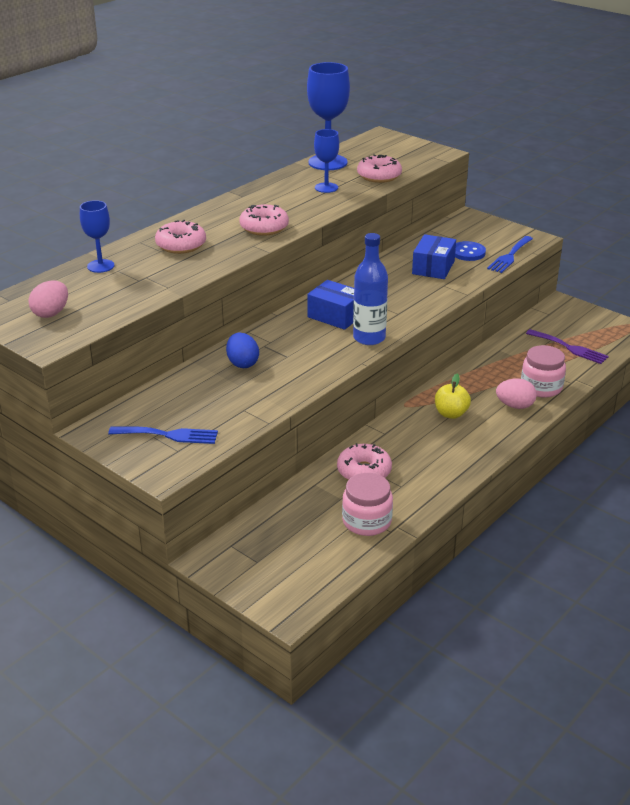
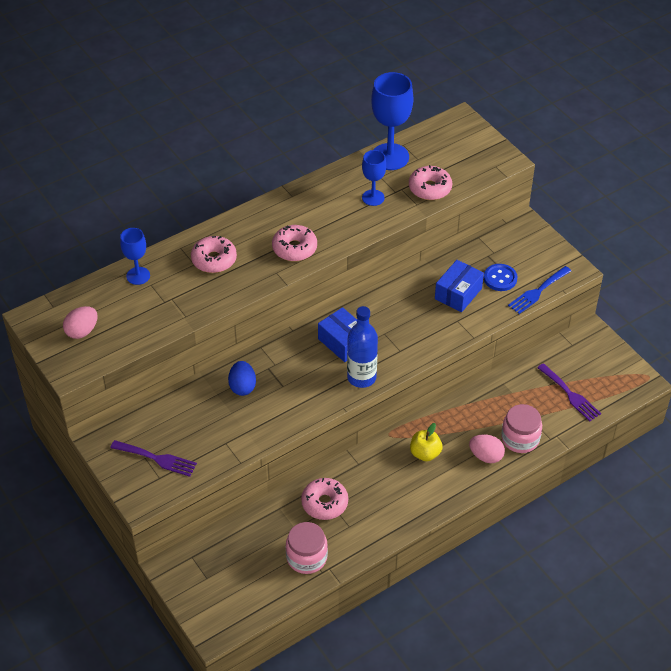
camera: 15 degrees right, 15 degrees up
blue fork [108,427,218,444] -> purple fork [110,440,197,477]

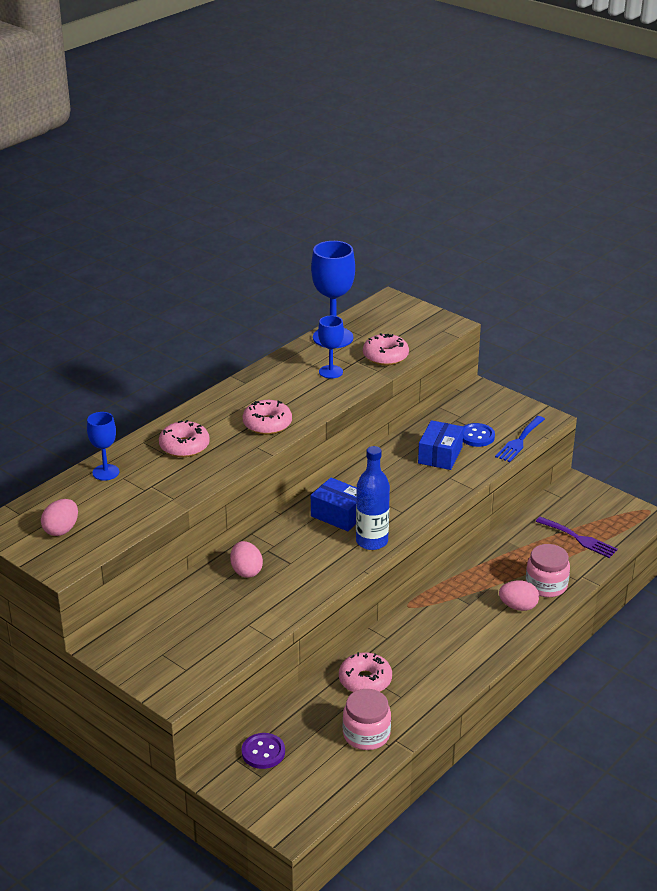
camera: 15 degrees left, 15 degrees down
purple fork [110,440,197,477] -> none
blue egg [228,361,256,396] -> pink egg [230,541,263,578]
yellow apple [410,423,442,461] -> none
none -> purple button [241,733,285,769]

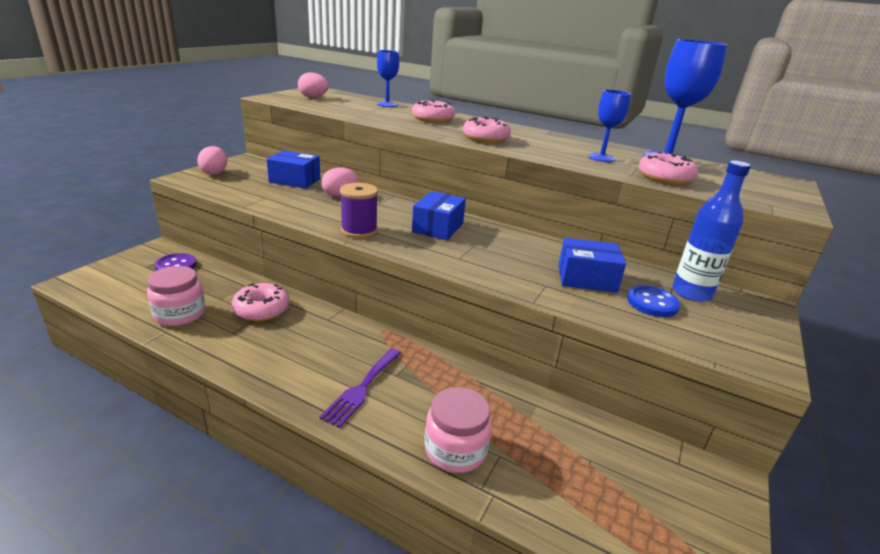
camera: 75 degrees right, 5 degrees down
blue bottle [356,446,390,550] -> blue bottle moved to [672,161,751,302]
blue fork [495,416,545,462] -> none
pink egg [499,581,539,611] -> pink egg moved to [197,146,227,175]
purple fork [535,517,618,558] -> purple fork moved to [319,348,401,428]
none -> blue box [267,150,320,189]
none -> purple spool [340,183,378,238]

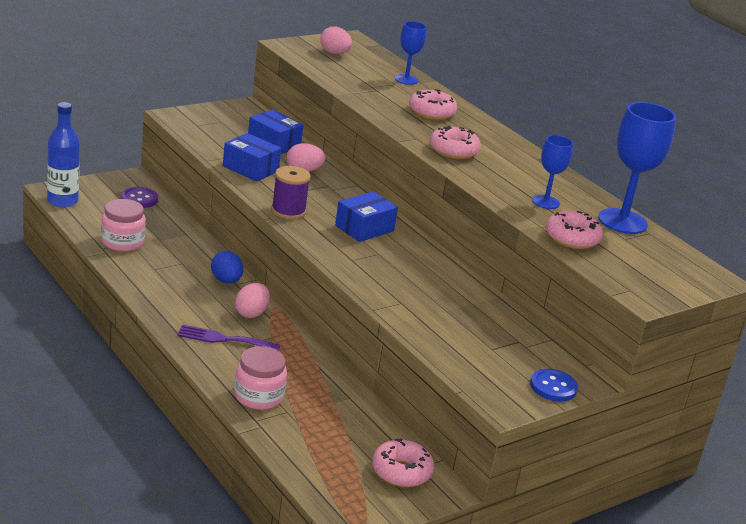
camera: 25 degrees right, 0 degrees up
pink egg [197,146,227,175] -> pink egg moved to [235,283,270,318]
pink donut [232,283,290,321] -> pink donut moved to [372,438,434,487]
purple fork [319,348,401,428] -> purple fork turned 45 degrees clockwise [177,324,281,351]
blue box [558,238,626,293] -> blue box moved to [223,133,281,182]
blue button [627,285,680,317] -> blue button moved to [530,369,578,402]
blue bottle [672,161,751,302] -> blue bottle moved to [47,102,80,208]
none -> blue egg [211,251,243,284]

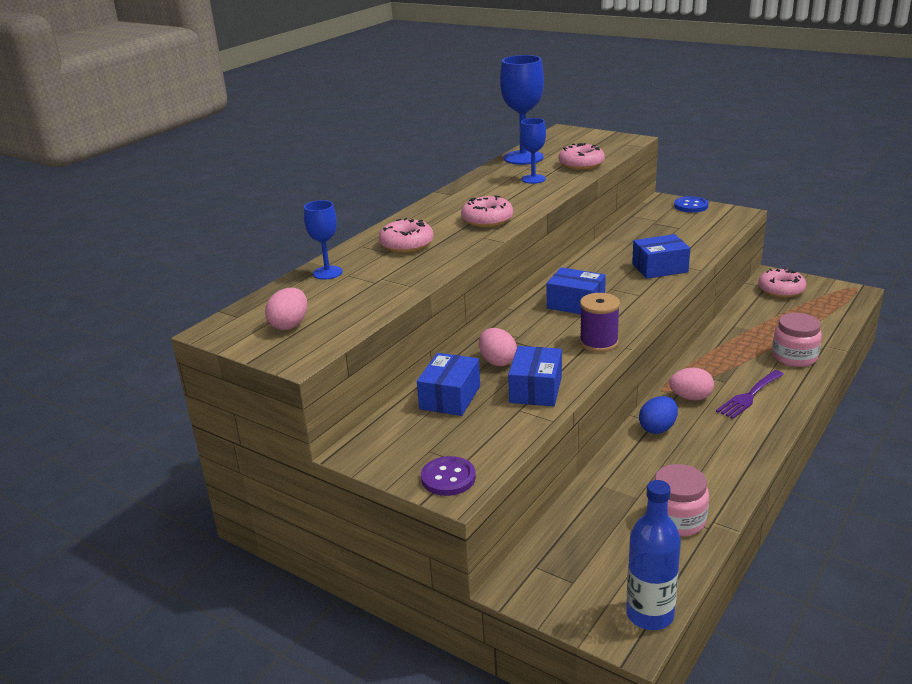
camera: 105 degrees left, 0 degrees up
purple button [121,187,158,208] -> purple button moved to [421,456,476,496]
purple fork [177,324,281,351] -> purple fork turned 60 degrees clockwise [716,370,784,419]
none -> blue box [632,234,690,279]

